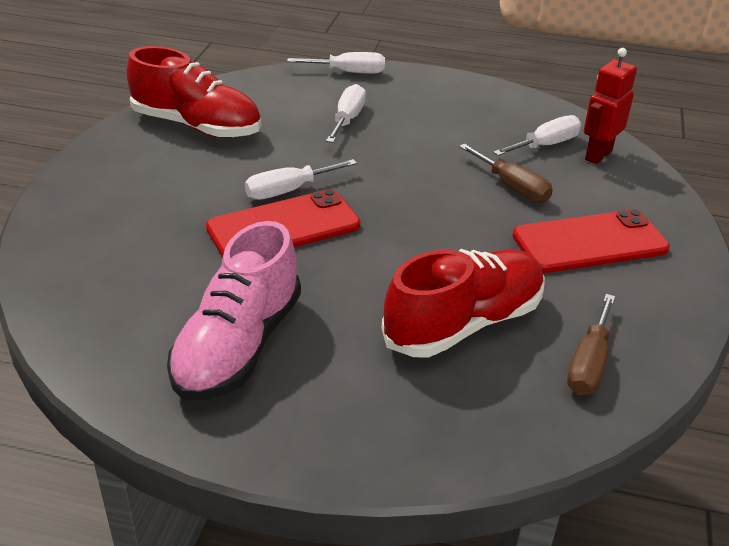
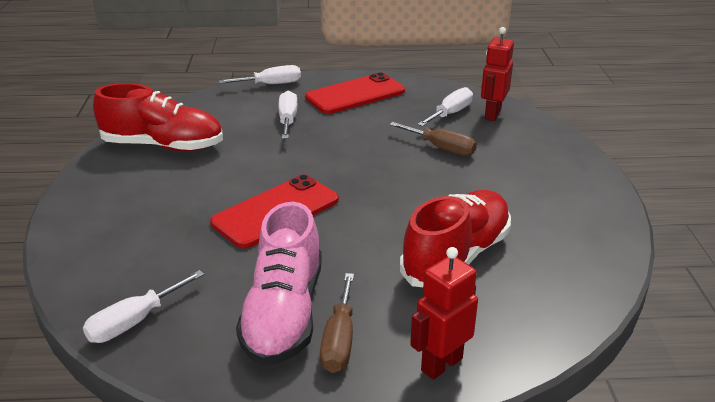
camera: 15 degrees left, 5 degrees down
white screwdriver [245,159,357,200] -> white screwdriver moved to [83,270,204,343]
red phone [512,209,670,273] -> red phone moved to [305,72,405,114]
brown screwdriver [567,294,615,395] -> brown screwdriver moved to [320,273,354,373]
none -> red robot [410,247,478,380]

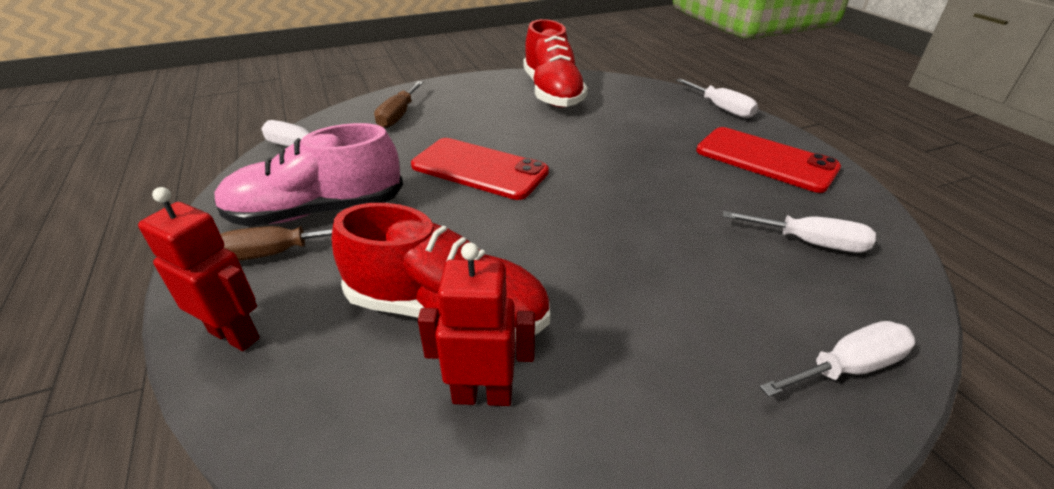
camera: 70 degrees right, 5 degrees up
white screwdriver [278,91,298,139] -> white screwdriver moved to [760,321,915,397]
brown screwdriver [389,122,477,156] -> brown screwdriver moved to [374,81,423,128]
red robot [481,27,514,121] -> red robot moved to [418,242,535,406]

